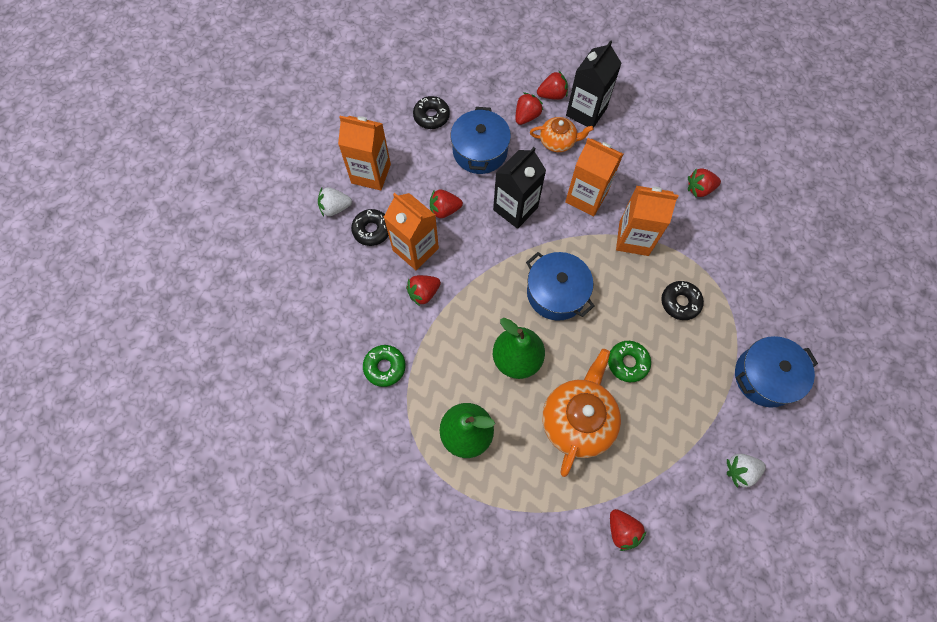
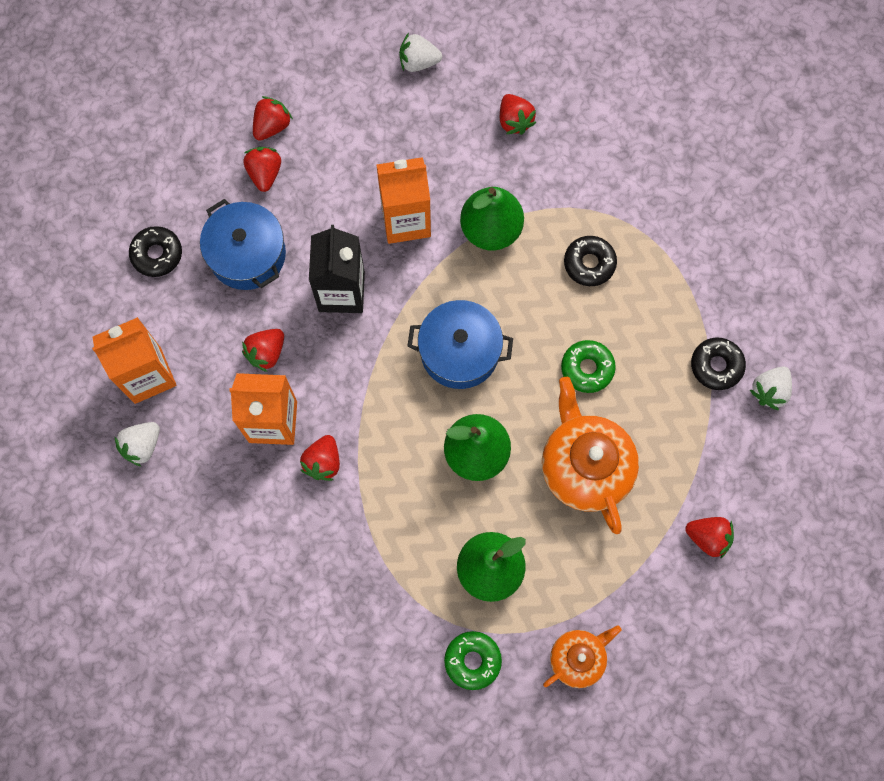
camera: 40 degrees left, 5 degrees up
black donut [351,209,389,246] -> black donut moved to [691,338,746,390]
green donut [363,345,406,387] -> green donut moved to [444,631,502,690]
orange teapot [530,117,594,152] -> orange teapot moved to [543,625,622,688]
black carton [566,40,622,128] -> none
orange carton [616,186,678,256] -> green pear [460,187,524,250]
red strawberry [688,168,721,197] -> red strawberry turned 60 degrees counterclockwise [500,94,536,135]
blue pot [735,336,818,408] -> none
none -> white strawberry [399,33,442,72]

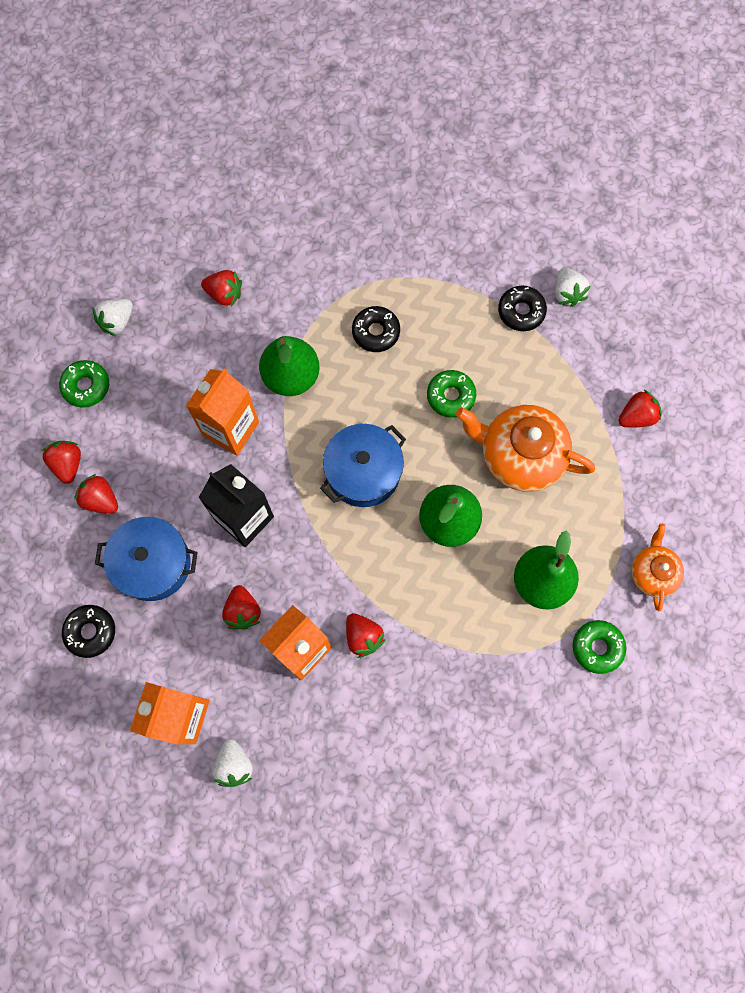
camera: 50 degrees left, 0 degrees up
none -> green donut [59,360,109,408]

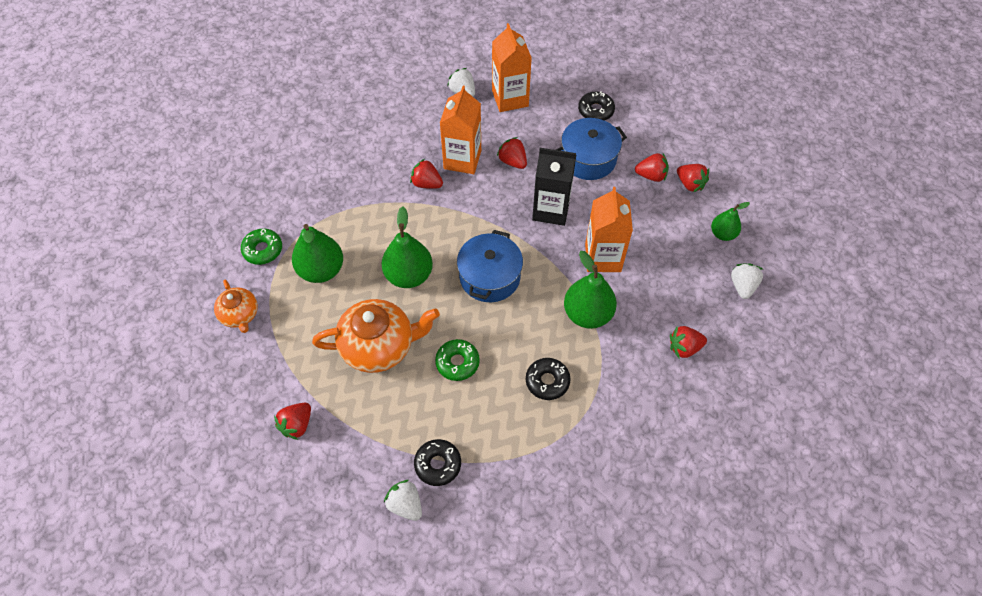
camera: 150 degrees right, 15 degrees down
green donut [59,360,109,408] -> green pear [711,202,750,241]

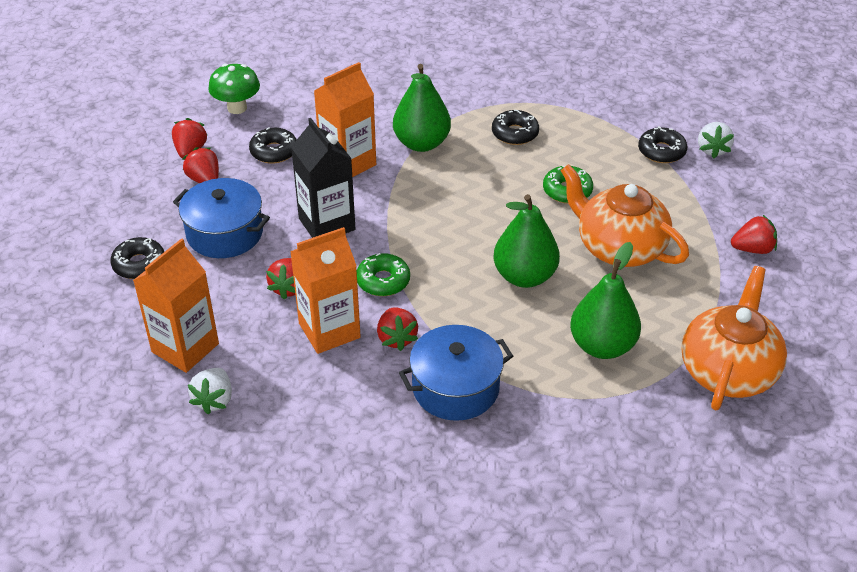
camera: 130 degrees left, 15 degrees down
orange teapot [214,279,258,333] -> orange teapot [681,266,787,410], size x1.75
green donut [241,228,282,265] -> green donut moved to [357,253,410,296]
blue pot [457,230,523,302] -> blue pot moved to [399,325,513,421]
red strawberry [670,326,707,358] -> none
green pear [711,202,750,241] -> green mushroom [208,64,260,114]
white strawberry [731,264,763,299] -> none
none -> black donut [249,127,297,164]

